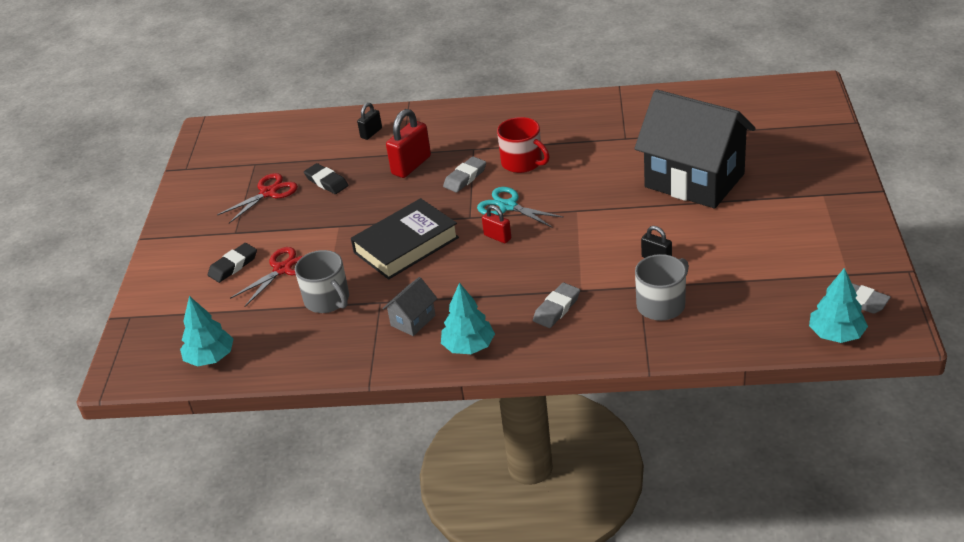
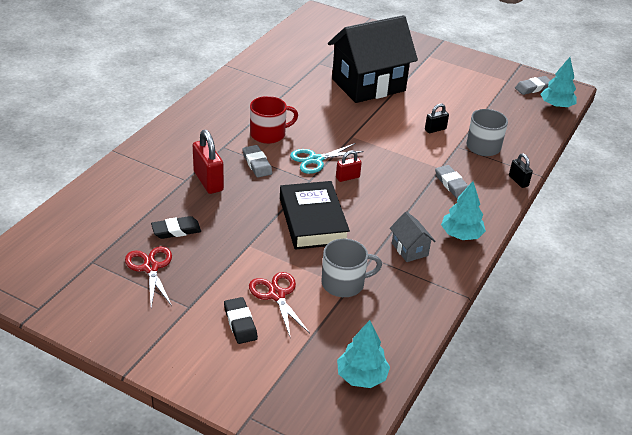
camera: 70 degrees left, 0 degrees up
black padlock [357,103,382,140] -> black padlock moved to [509,153,533,188]

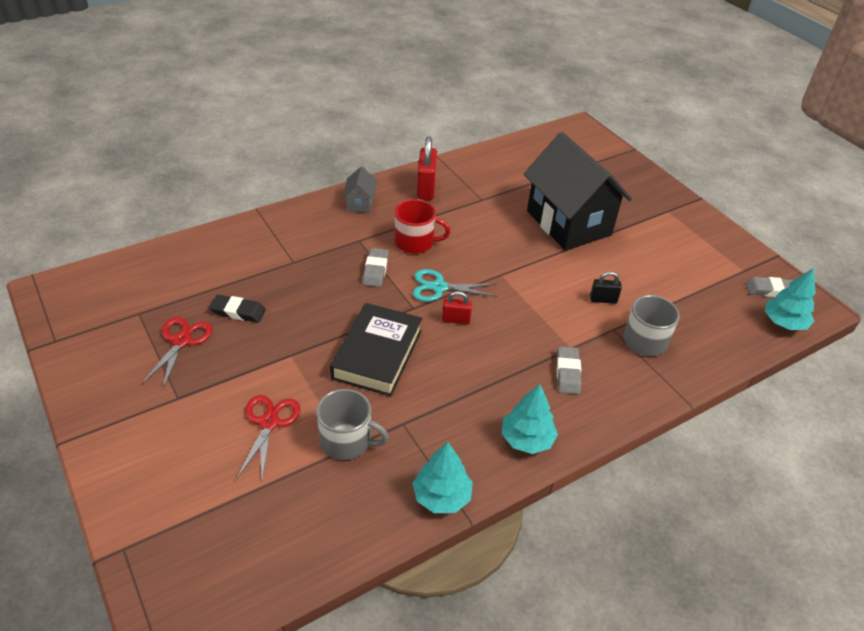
camera: 30 degrees right, 5 degrees up
red padlock [193,130,224,194] -> red padlock moved to [417,136,437,200]
black eraser [224,297,258,344] -> none
black house [328,15,418,103] -> black house turned 60 degrees clockwise [524,132,632,250]
turquoise tree [337,320,390,388] -> turquoise tree moved to [413,442,473,513]
grey house [390,211,435,262] -> grey house moved to [342,166,377,213]
black padlock [509,153,533,188] -> none

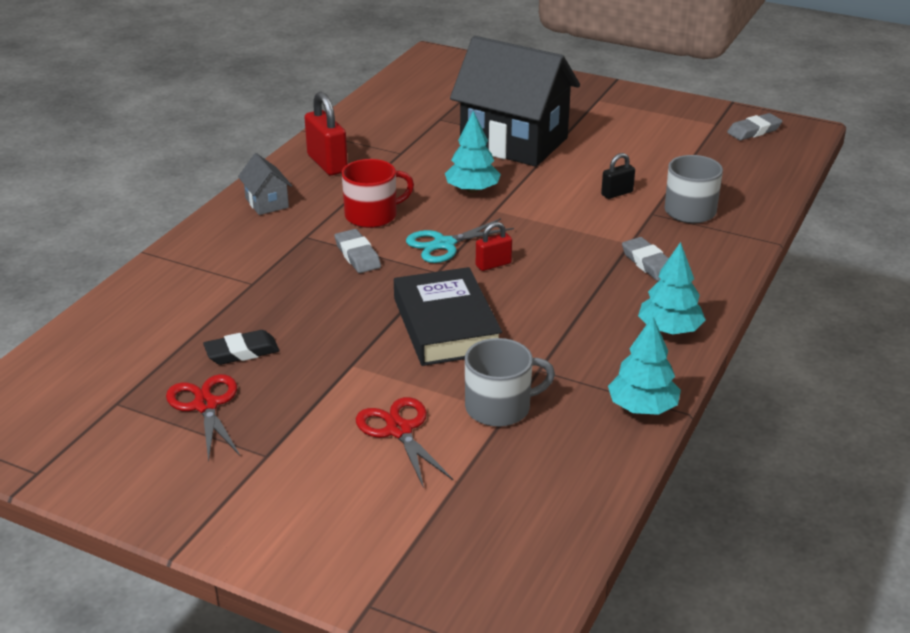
camera: 30 degrees left, 10 degrees down
turquoise tree [765,268,816,330] -> turquoise tree moved to [445,111,501,193]

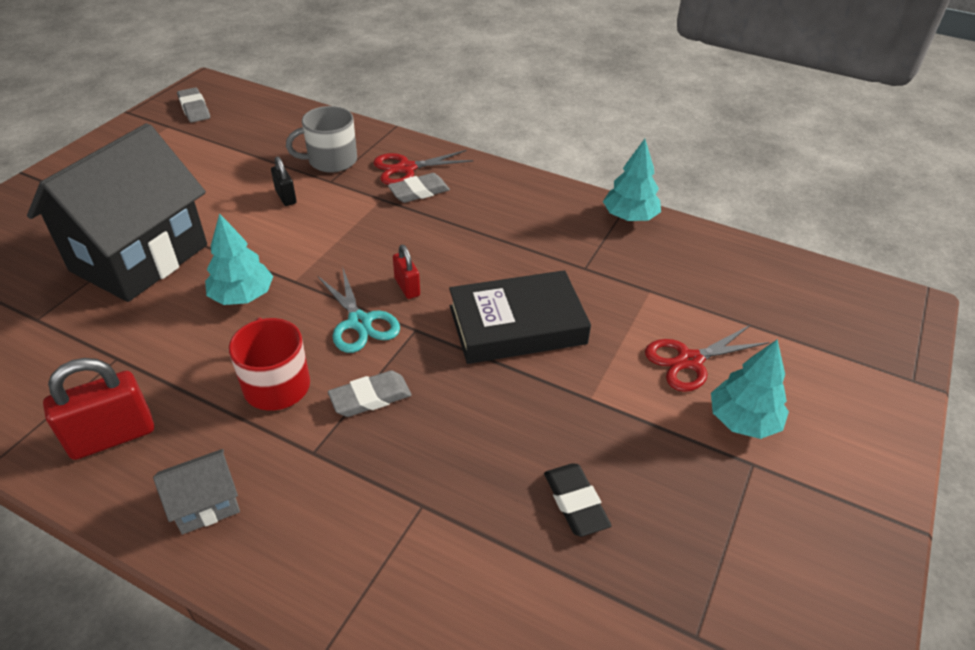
camera: 90 degrees left, 10 degrees up
red scissors [166,374,240,462] -> red scissors moved to [373,150,473,185]
grey mug [465,338,555,427] -> none
turquoise tree [638,242,706,334] -> turquoise tree moved to [711,339,789,439]

